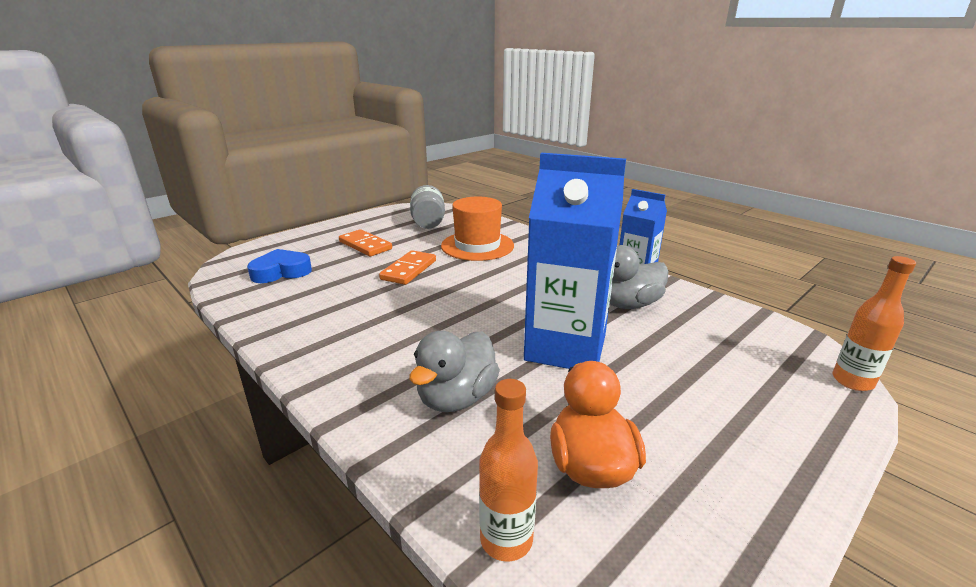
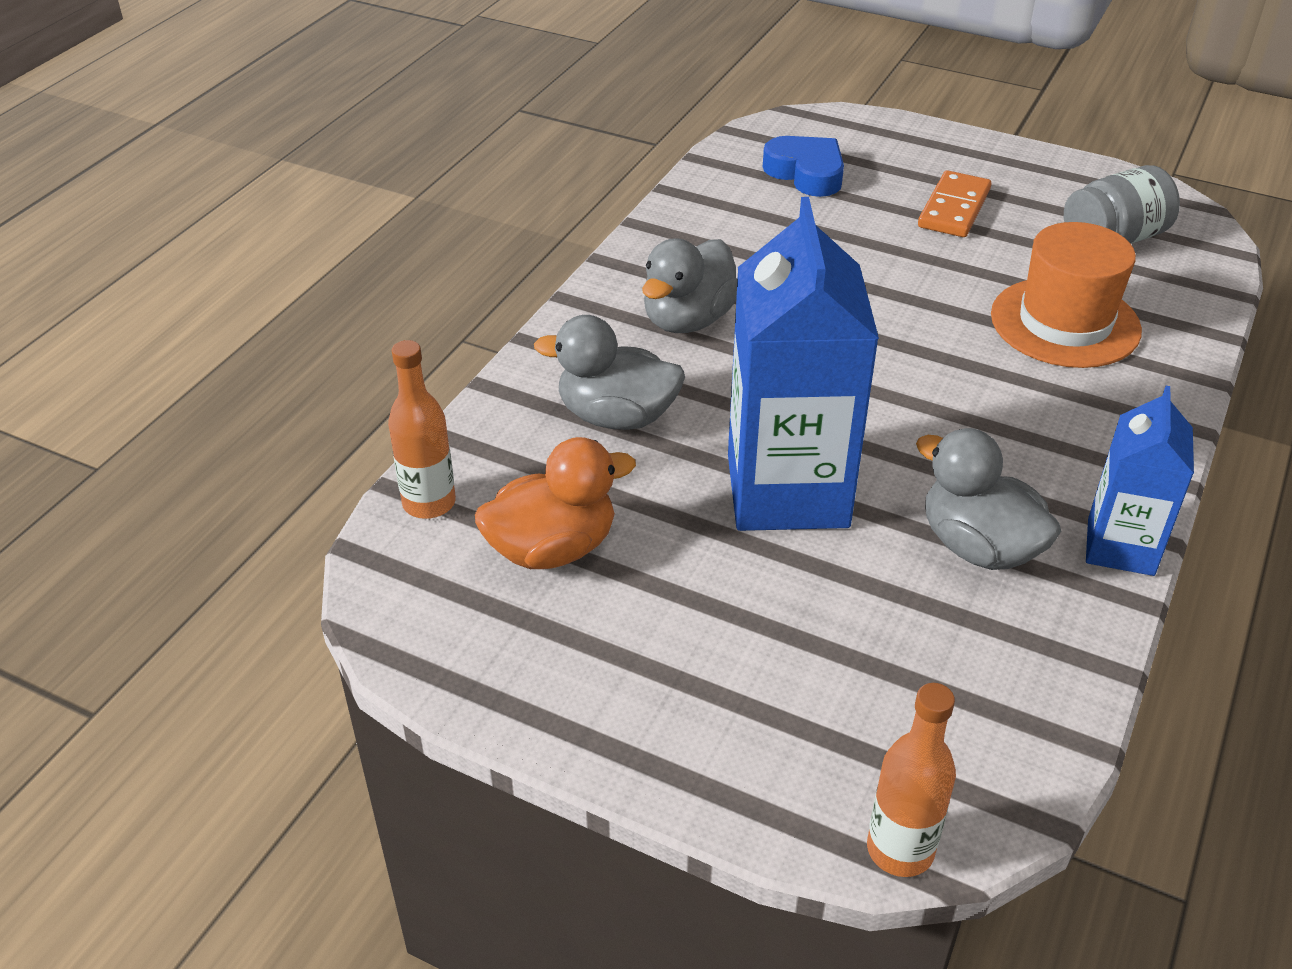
camera: 70 degrees right, 15 degrees up
orange domino [379,250,436,285] -> none
none -> grey duck [642,238,738,333]

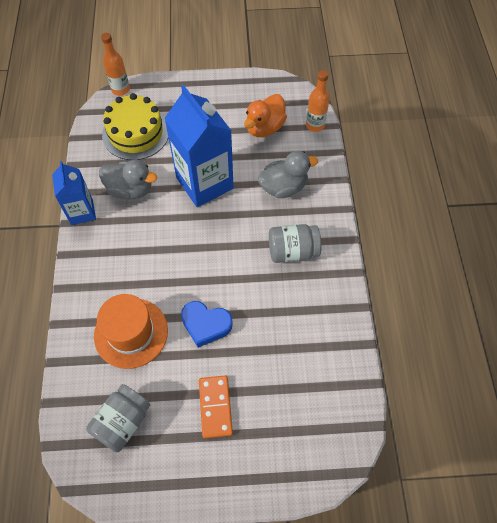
camera: 150 degrees right, 20 degrees up
grey duck [642,238,738,333] -> grey jar [269,224,321,263]
blue heart [763,136,844,197] -> blue heart moved to [181,301,233,348]
none -> yellow cake [102,93,168,160]

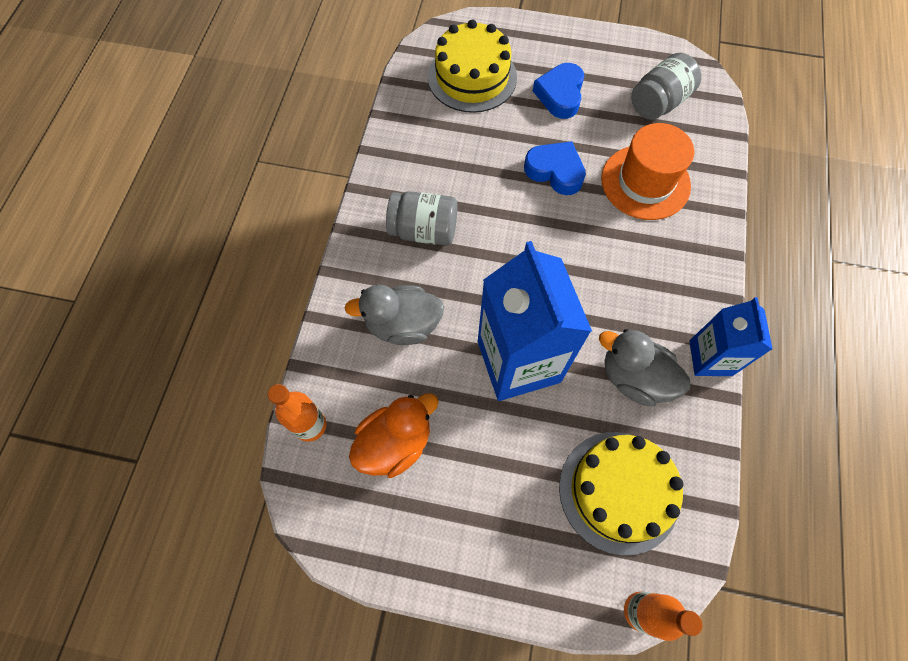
camera: 165 degrees left, 5 degrees up
orange domino [199,375,233,439] -> blue heart [533,63,584,119]
none -> yellow cake [428,20,517,113]

